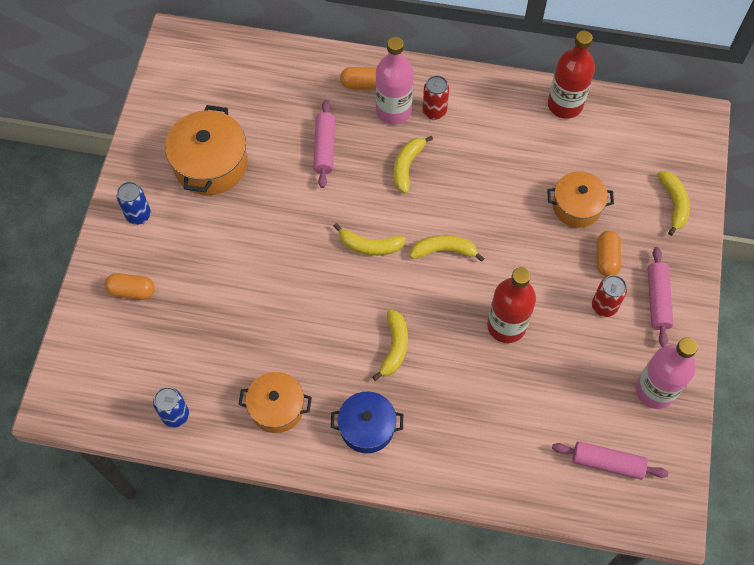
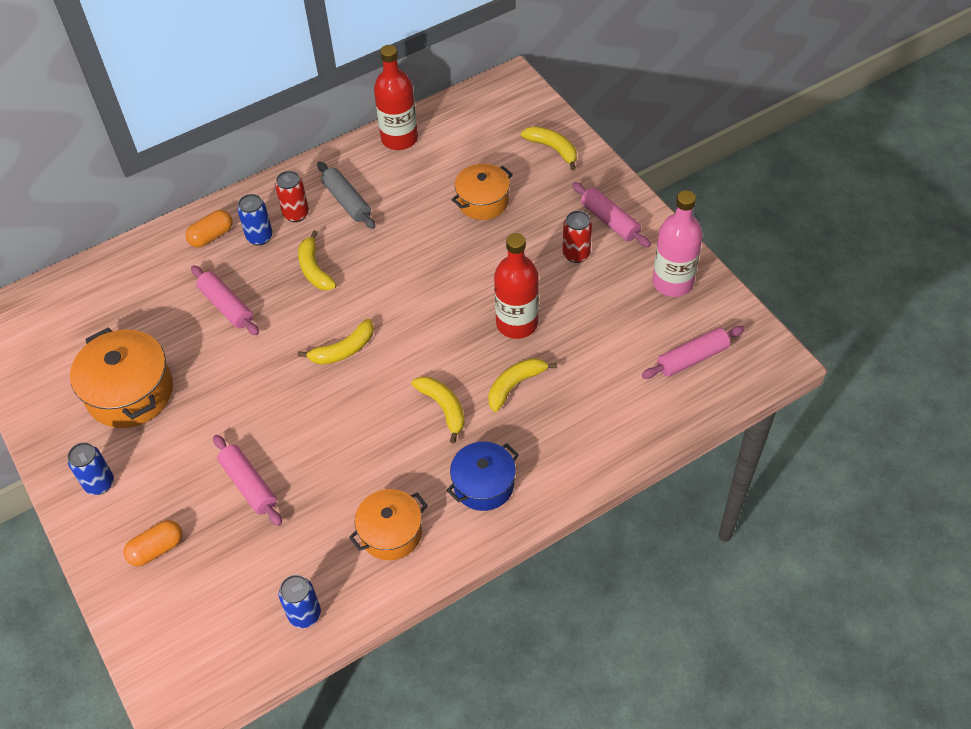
camera: 40 degrees left, 10 degrees down
pink bottle [375,37,414,124] -> blue can [237,194,273,246]
yellow banana [410,235,484,262] -> yellow banana moved to [488,358,557,412]
orange capsule [597,231,621,277] -> none
none -> pink rolling pin [213,435,282,526]
none -> grey rolling pin [317,161,375,229]

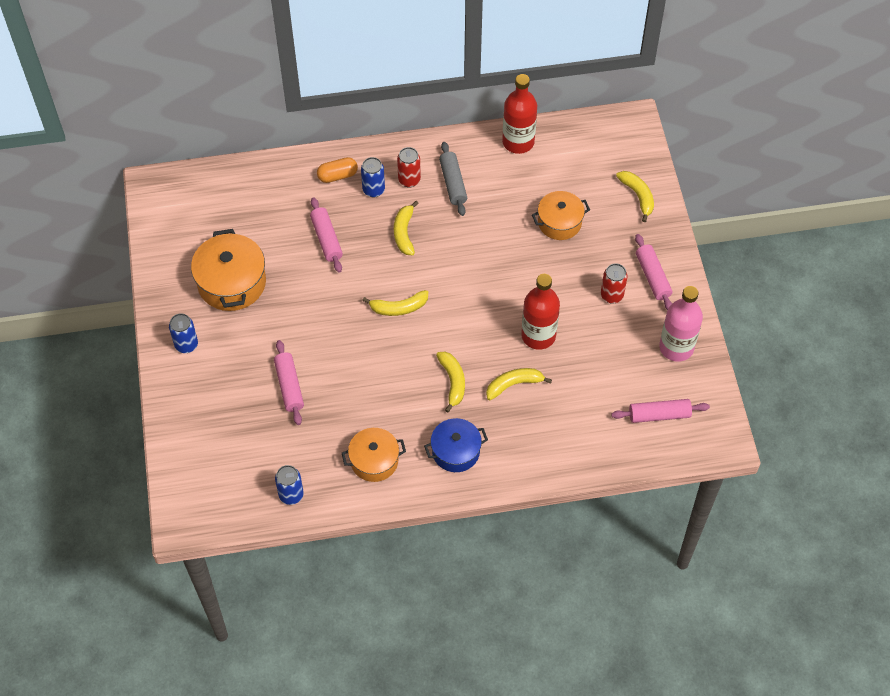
camera: 20 degrees right, 5 degrees up
orange capsule [124,520,183,566] -> none

